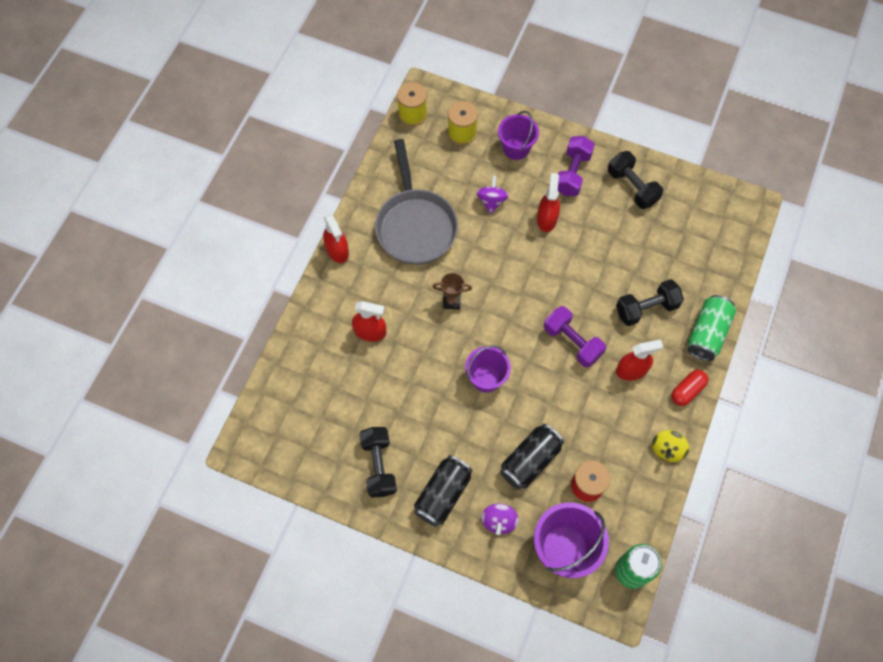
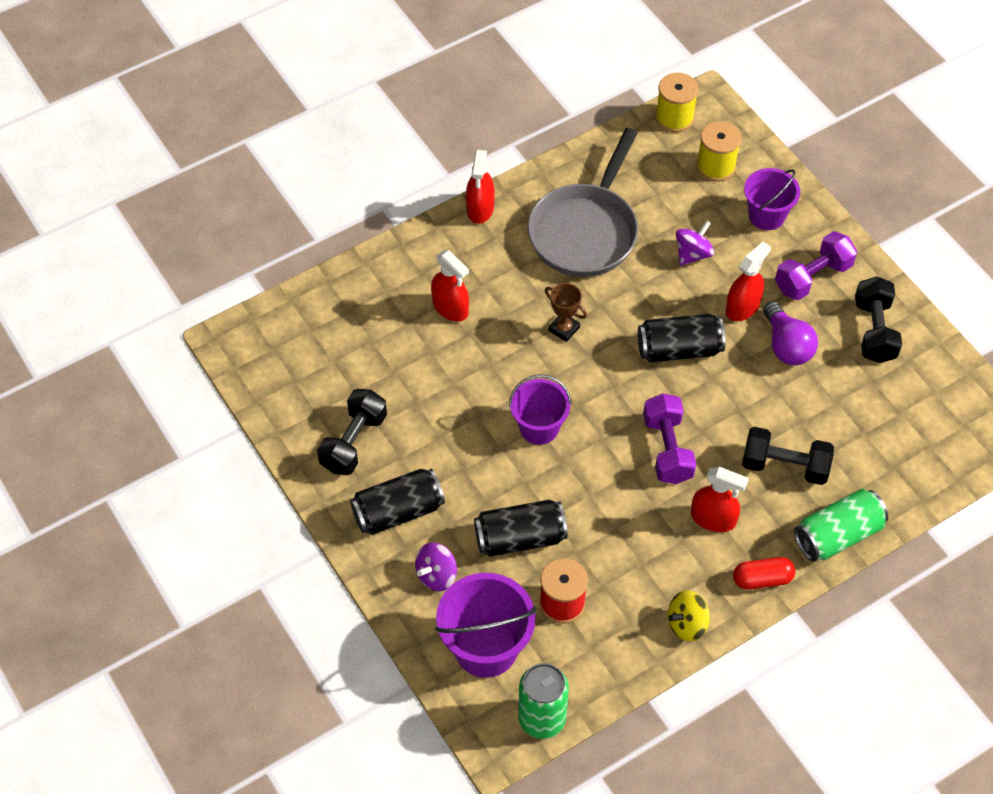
camera: 35 degrees right, 10 degrees down
none -> black can [638,314,726,363]
none -> purple light bulb [764,301,818,365]

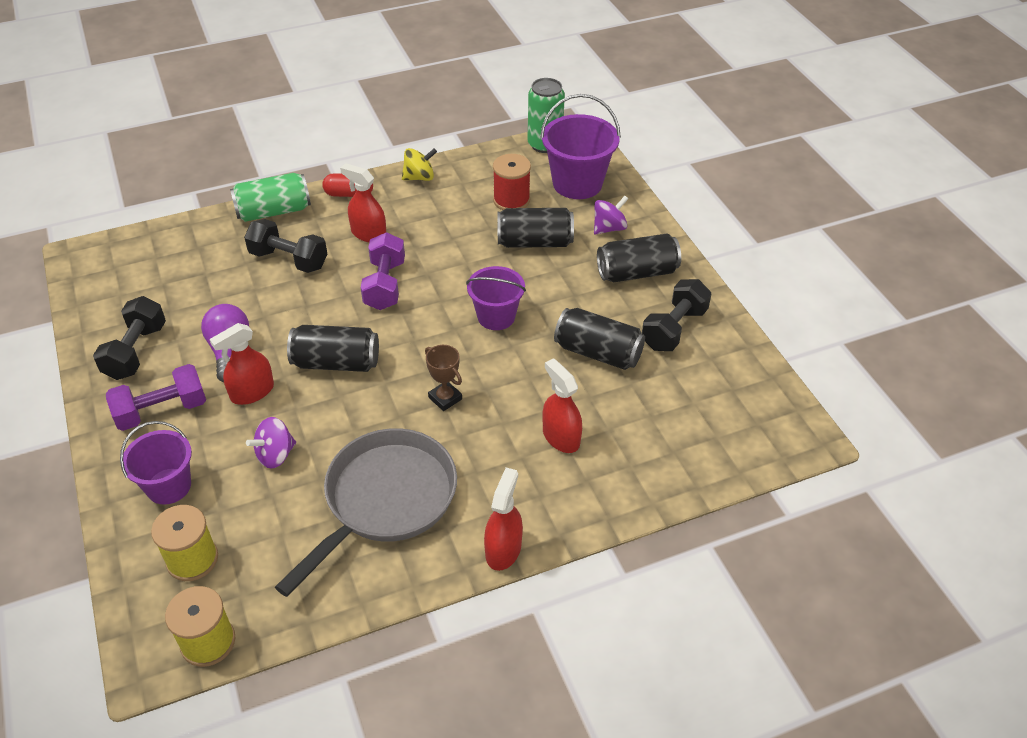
camera: 170 degrees left, 10 degrees down
none -> black can [554,308,645,370]

